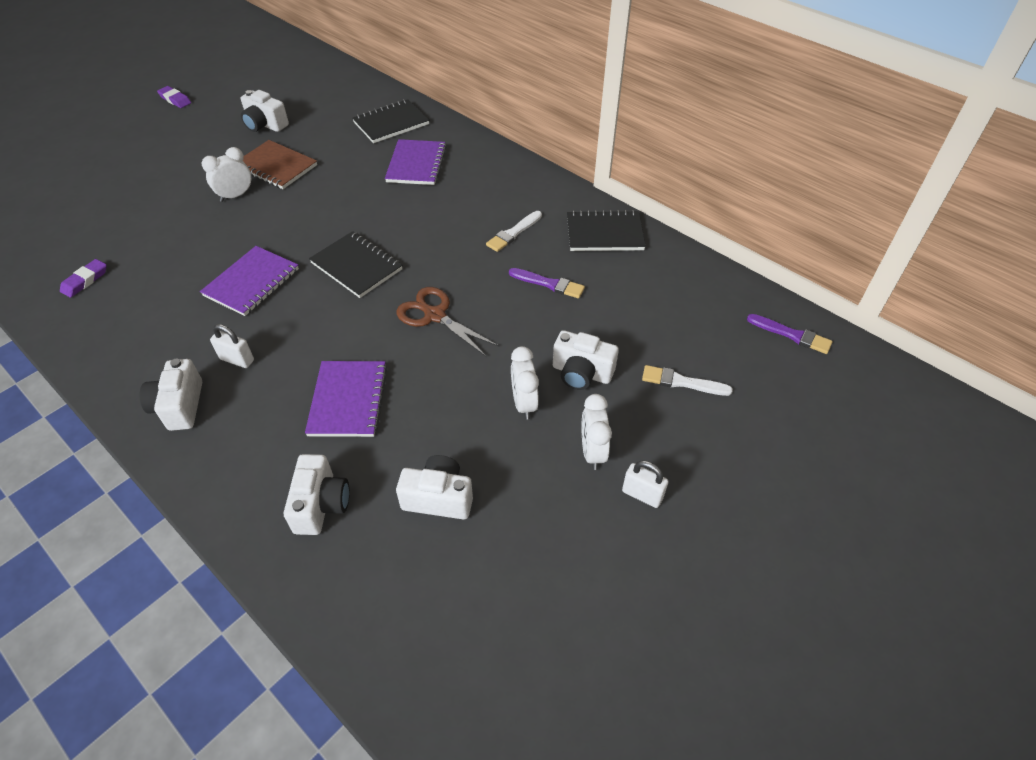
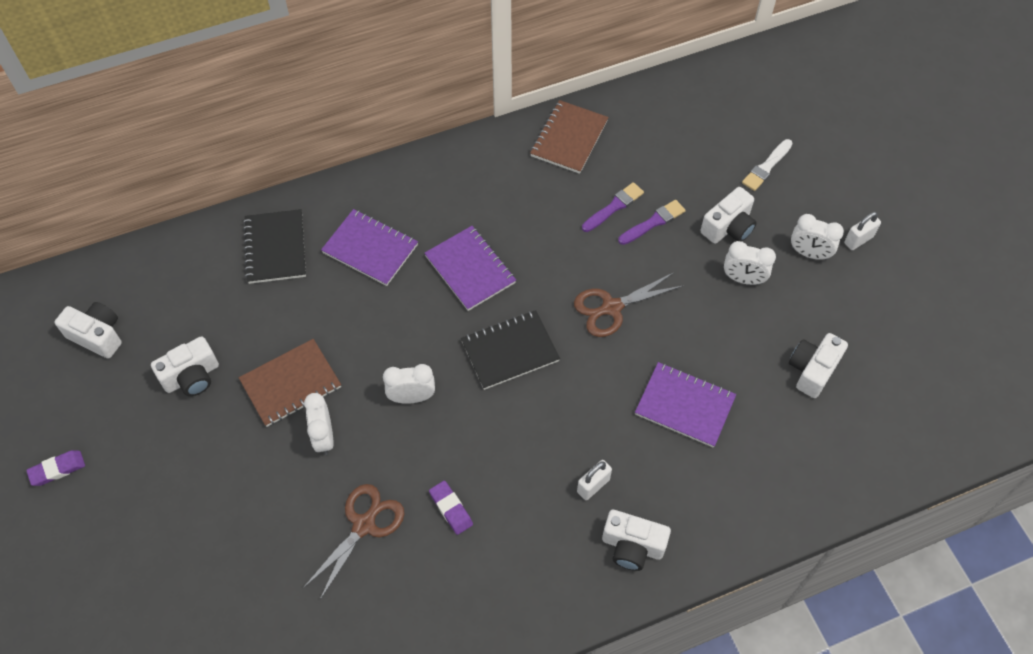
camera: 65 degrees left, 10 degrees up
purple eraser [60,259,107,298] -> purple eraser moved to [429,481,473,535]
purple notebook [200,246,299,316] -> purple notebook moved to [424,226,516,311]
white camera [284,454,350,535] -> white camera moved to [55,302,122,359]
white brush [486,211,542,252] -> none
black notebook [567,210,646,251] -> brown notebook [530,100,608,174]
purple brush [747,314,833,354] -> purple brush moved to [618,200,686,245]
none -> brown scissors [302,484,405,601]
none -> white clock [383,364,435,404]

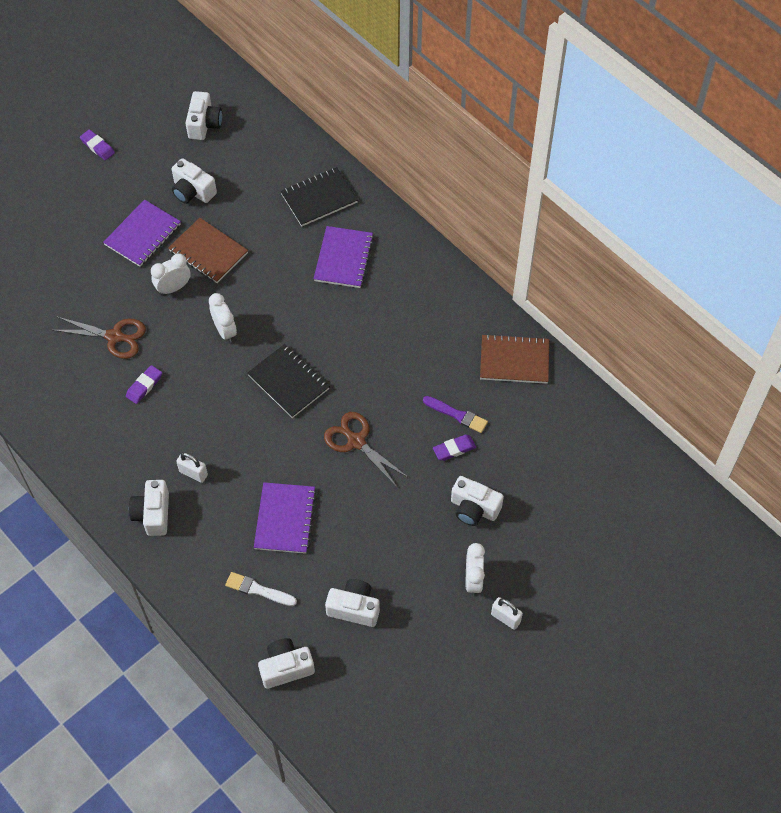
camera: 70 degrees right, 0 degrees up
purple notebook [424,226,516,311] -> purple notebook moved to [103,199,181,267]
purple brush [618,200,686,245] -> purple eraser [433,435,476,461]
white clock [724,241,776,285] -> none
white brush [742,139,793,191] -> white brush moved to [225,572,297,606]
none -> white camera [258,638,315,689]

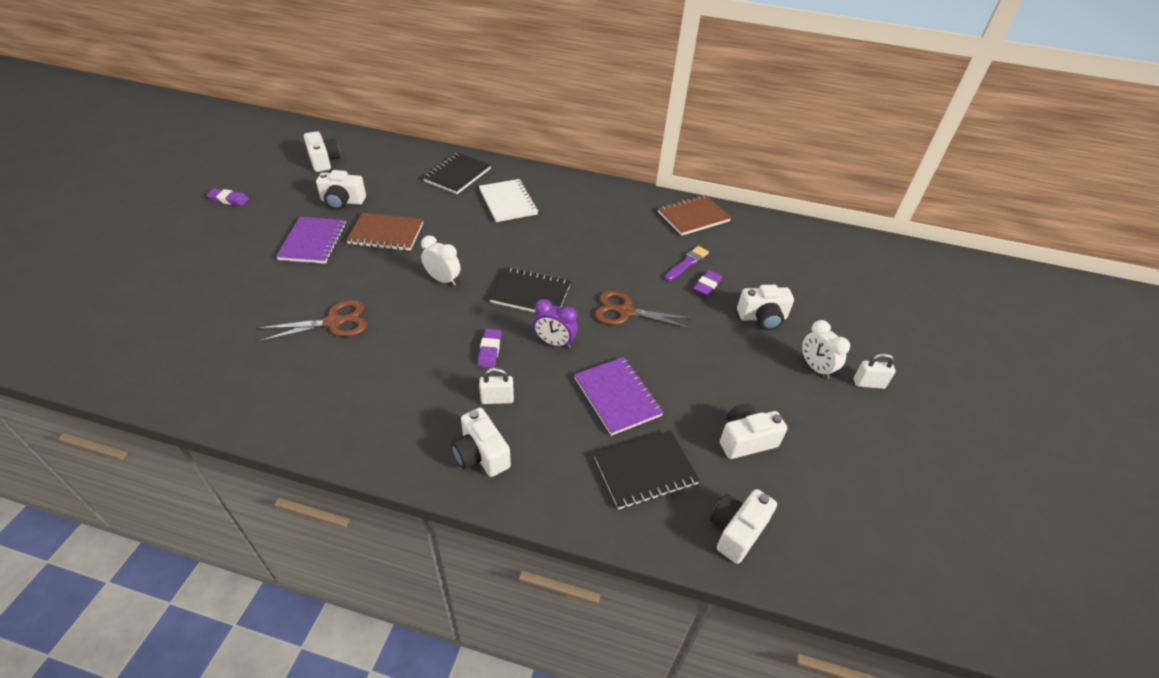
camera: 35 degrees left, 15 degrees down
purple eraser [126,365,162,404] -> purple eraser moved to [478,329,502,368]
white clock [151,253,191,295] -> none
white brush [225,572,297,606] -> black notebook [594,430,700,510]
purple notebook [314,226,374,288] -> white notebook [479,179,538,222]
purple brush [423,396,488,433] -> purple brush turned 45 degrees counterclockwise [664,246,709,281]
none -> purple clock [533,299,578,349]

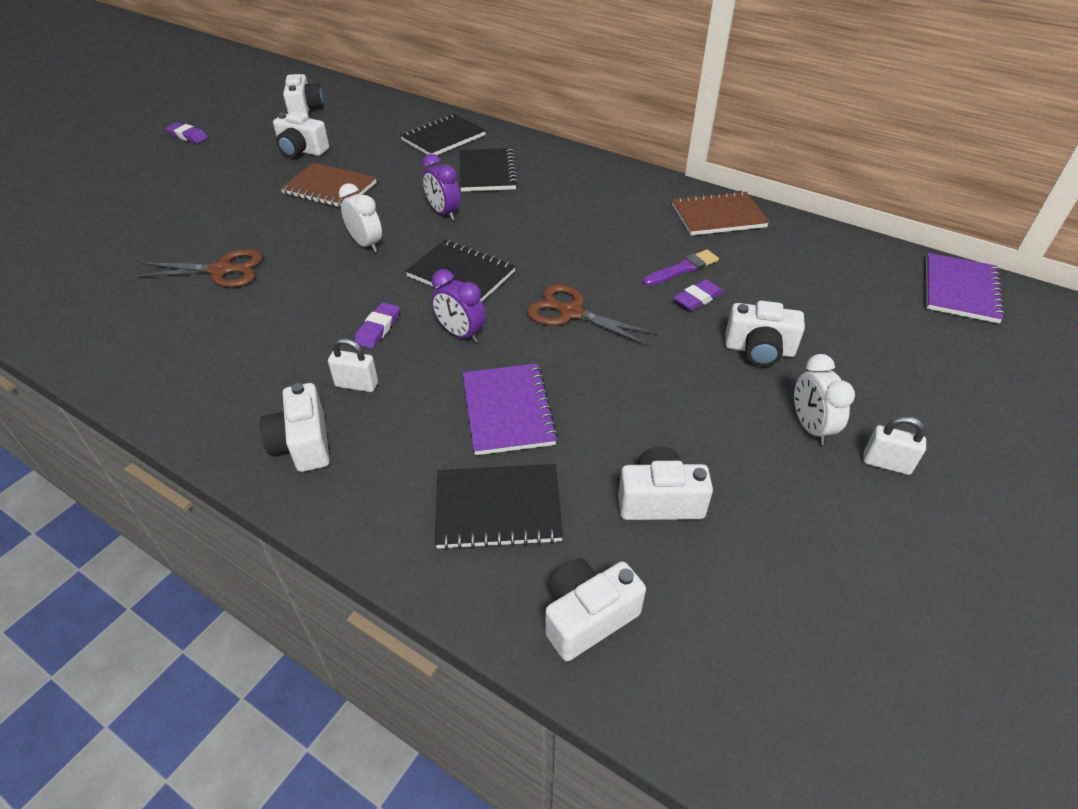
camera: 20 degrees right, 0 degrees up
purple notebook [276,217,346,264] -> purple notebook moved to [926,253,1005,324]
white notebook [479,179,538,222] -> black notebook [460,148,518,192]
none -> purple clock [422,154,461,221]

